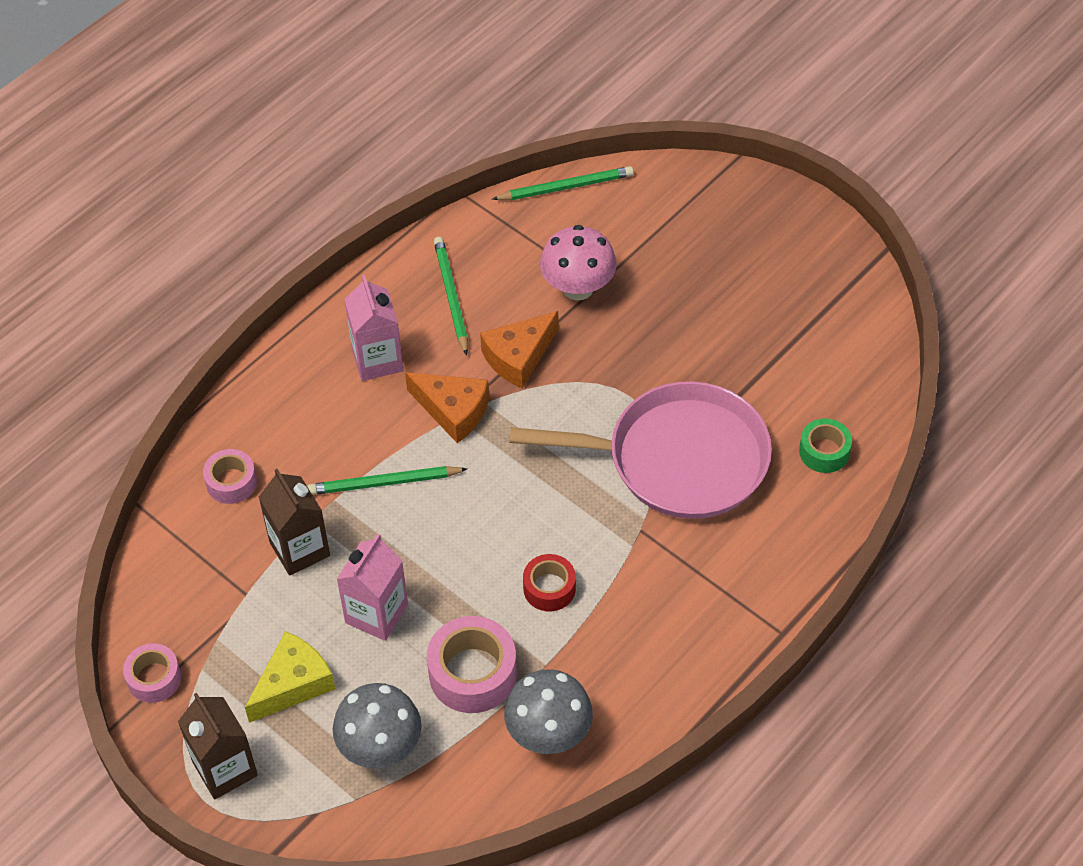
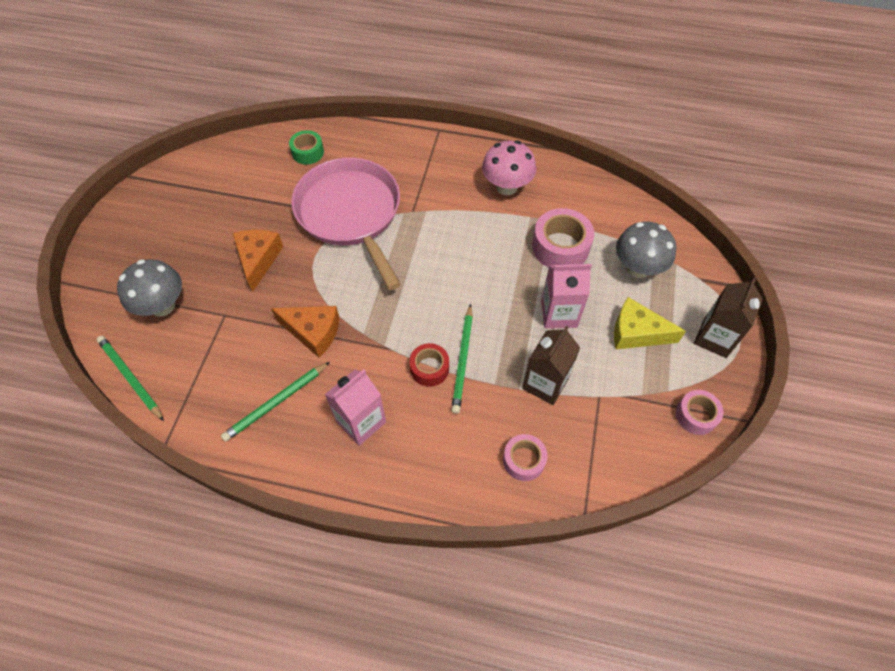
camera: 120 degrees left, 5 degrees up
green pencil [307,466,467,495] -> green pencil turned 45 degrees clockwise [451,304,473,414]
orange cheese [405,372,489,443] -> orange cheese moved to [233,230,283,292]
grey mushroom [504,669,593,754] -> grey mushroom moved to [117,259,182,317]
red tape [523,554,576,611] -> red tape moved to [409,343,449,387]
pink mushroom [540,225,617,300] -> pink mushroom moved to [482,140,536,195]

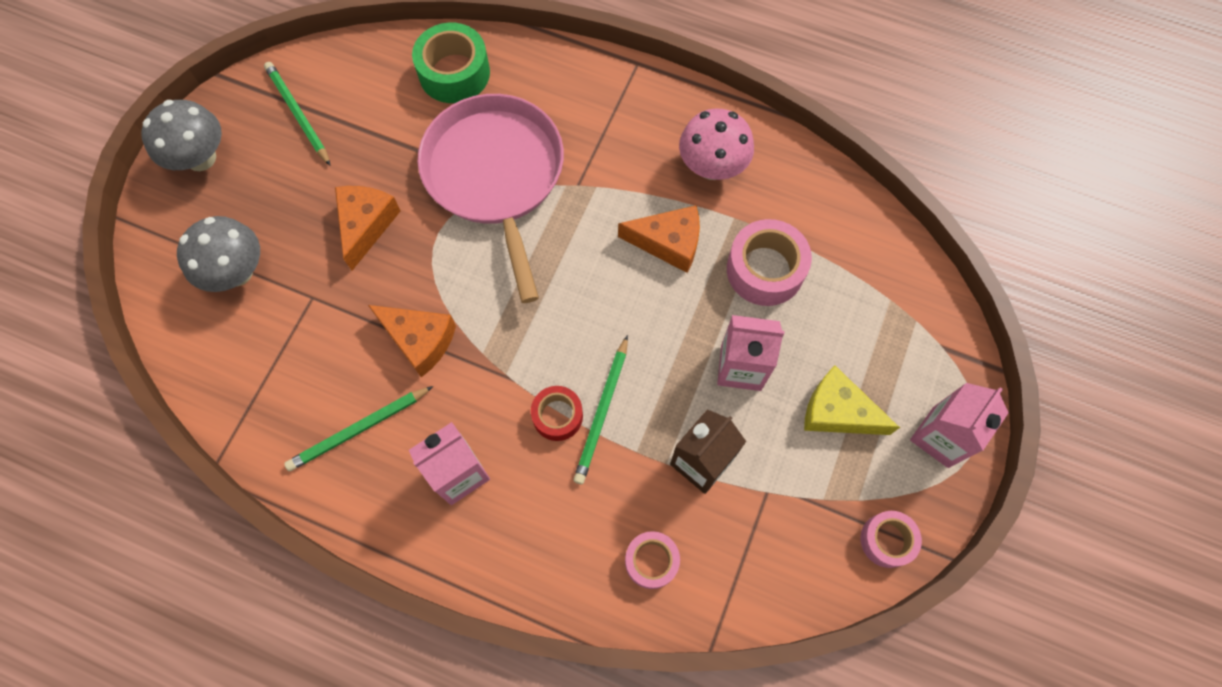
camera: 10 degrees right, 10 degrees up
green pencil [96,336,164,421] -> green pencil moved to [264,62,331,166]
green tape [289,130,324,164] -> green tape [412,22,490,103], size x1.63
grey mushroom [616,222,676,278] -> grey mushroom moved to [141,100,222,171]
brown carton [694,278,763,358] -> pink carton [910,383,1009,468]
none -> orange cheese [618,205,700,273]

